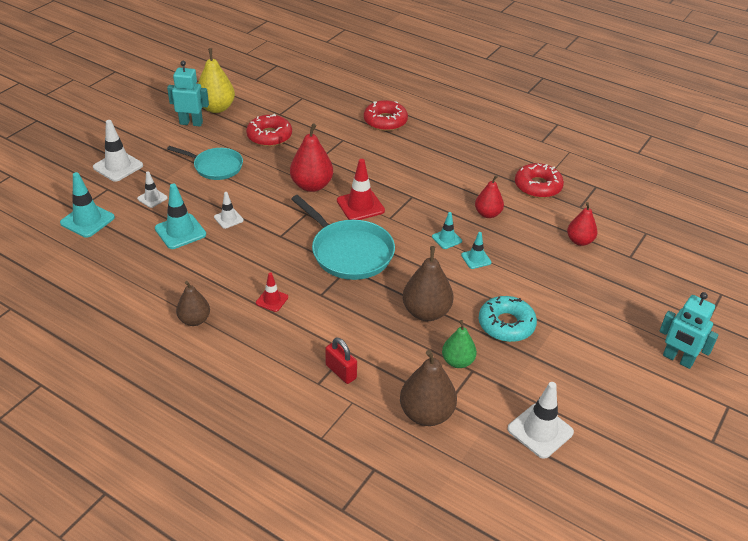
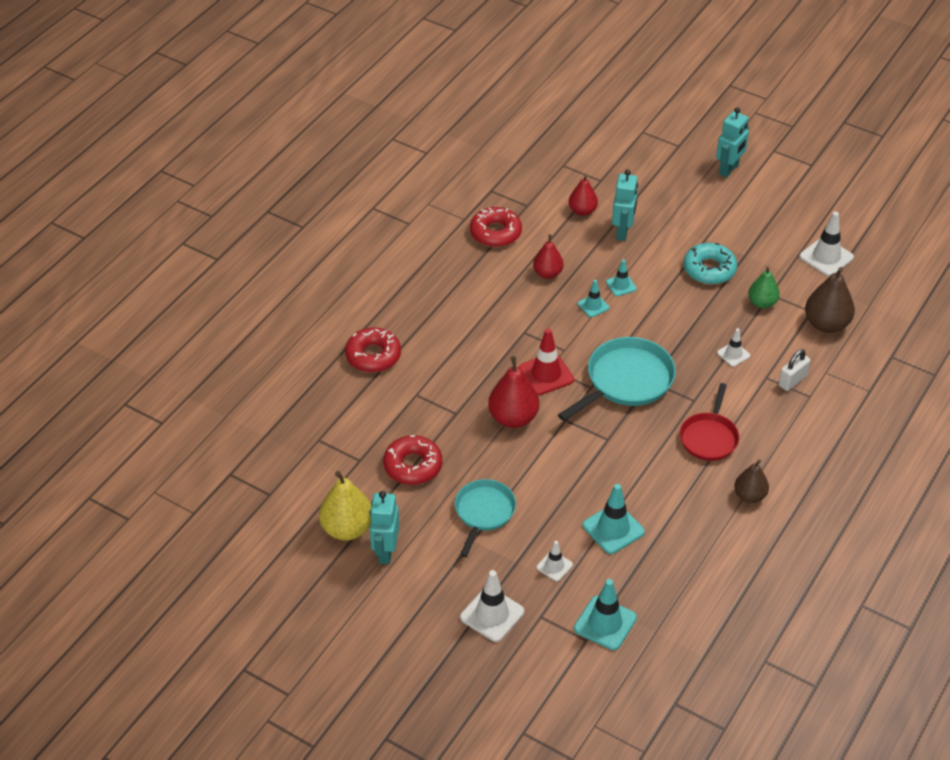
camera: 90 degrees left, 5 degrees up
white traffic cone [214,192,244,229] -> white traffic cone moved to [717,328,750,367]
red traffic cone [256,272,288,312] -> red pan [680,383,739,461]
red padlock [325,338,357,384] -> white padlock [778,349,811,391]
brown pear [403,246,453,321] -> none
none -> turquoise robot [612,170,638,241]

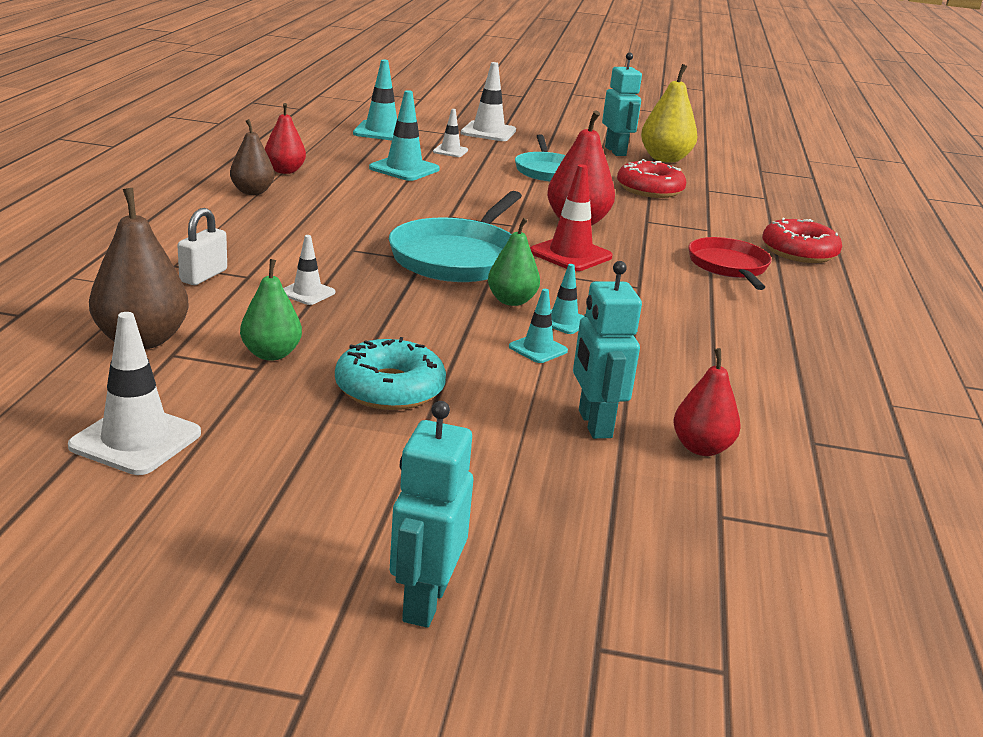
camera: 155 degrees right, 20 degrees down
red donut [470,207,522,247] -> none
red pear [533,234,564,279] -> red pear moved to [265,103,306,174]
red pan [680,383,739,461] -> red pan moved to [688,237,772,290]
none -> green pear [488,218,540,306]

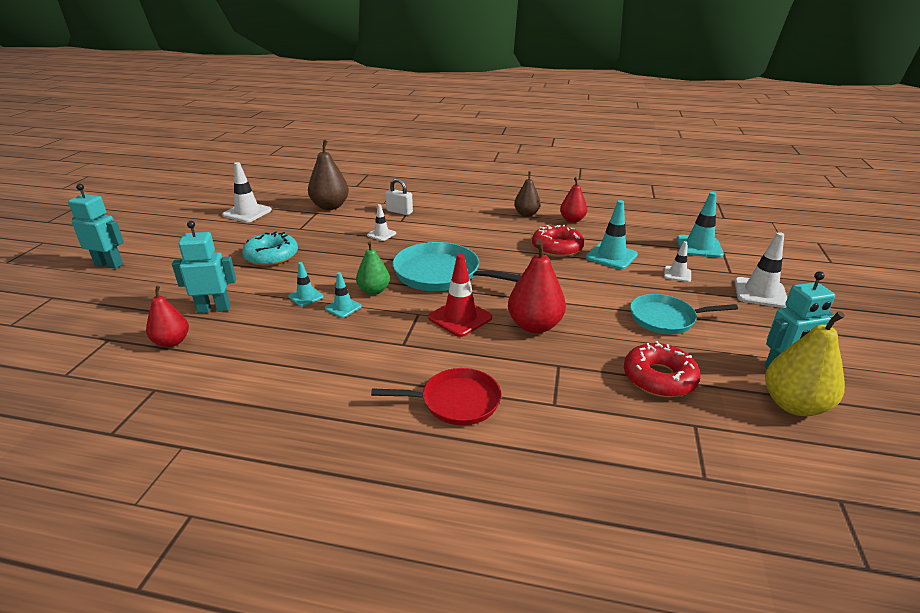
camera: 95 degrees right, 5 degrees up
green pear [240,259,302,361] -> none
red donut [762,218,842,263] -> red donut moved to [532,224,584,257]

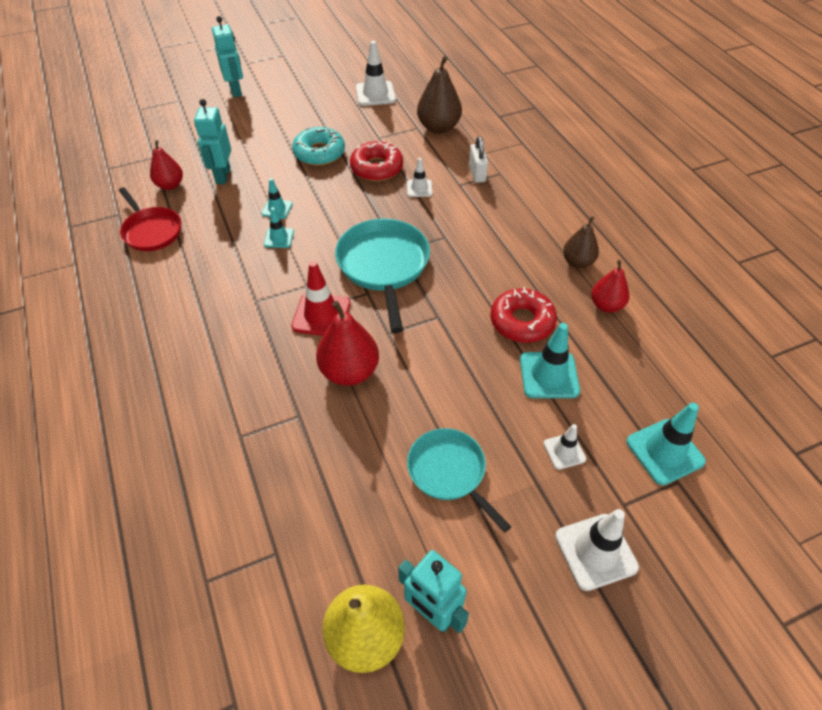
camera: 55 degrees right, 20 degrees up
turquoise robot [172,221,236,313] -> turquoise robot turned 135 degrees counterclockwise [194,99,231,184]
green pear [356,241,390,295] -> none
red pan [371,368,501,425] -> red pan moved to [119,187,181,251]
red donut [624,341,701,397] -> red donut moved to [350,141,403,181]

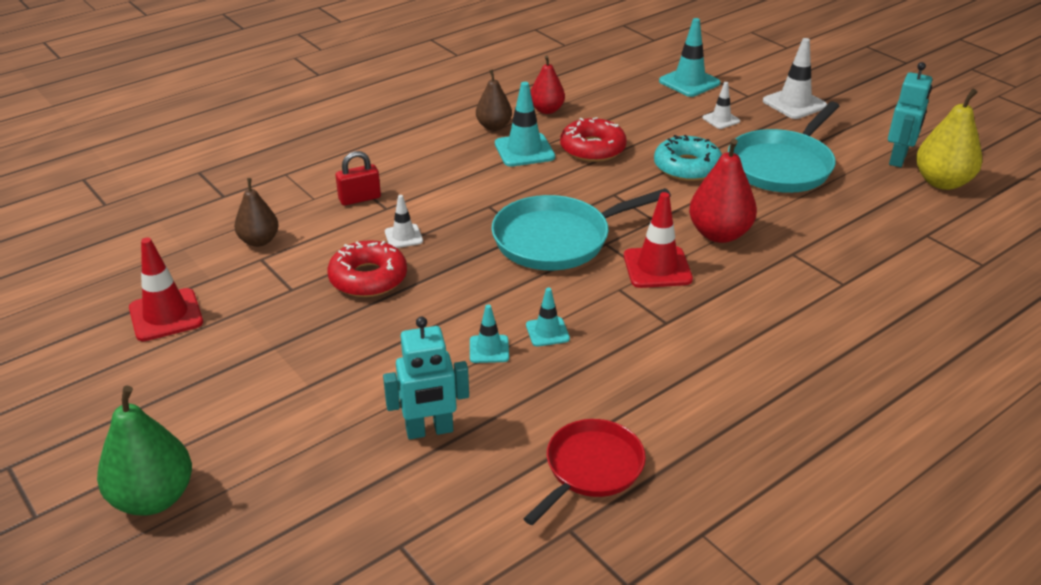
camera: 105 degrees left, 15 degrees down
red pear [150,140,183,190] -> none
turquoise robot [212,16,243,97] -> green pear [97,386,192,516]
turquoise donut [292,127,345,166] -> turquoise donut moved to [654,135,722,181]
white traffic cone [356,41,396,106] -> red traffic cone [129,237,203,341]
turquoise pan [407,428,511,532] -> turquoise pan [728,102,840,193], size x1.52
brown pear [417,56,462,134] -> brown pear [234,178,279,247], size x0.64
white padlock [469,136,488,183] -> red padlock [335,151,381,206]
turquoise traffic cone [520,323,580,398] -> turquoise traffic cone moved to [495,82,555,167]

